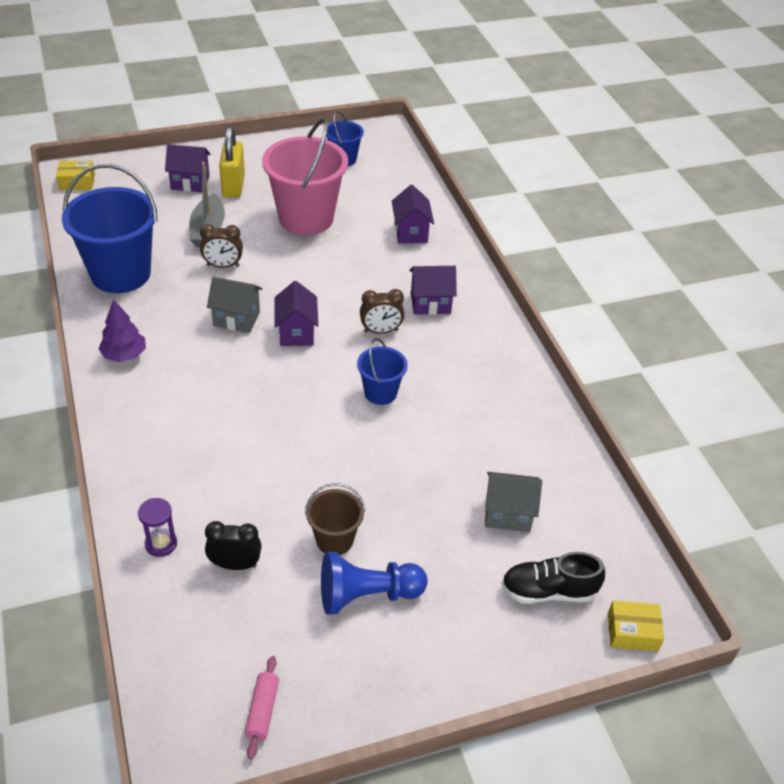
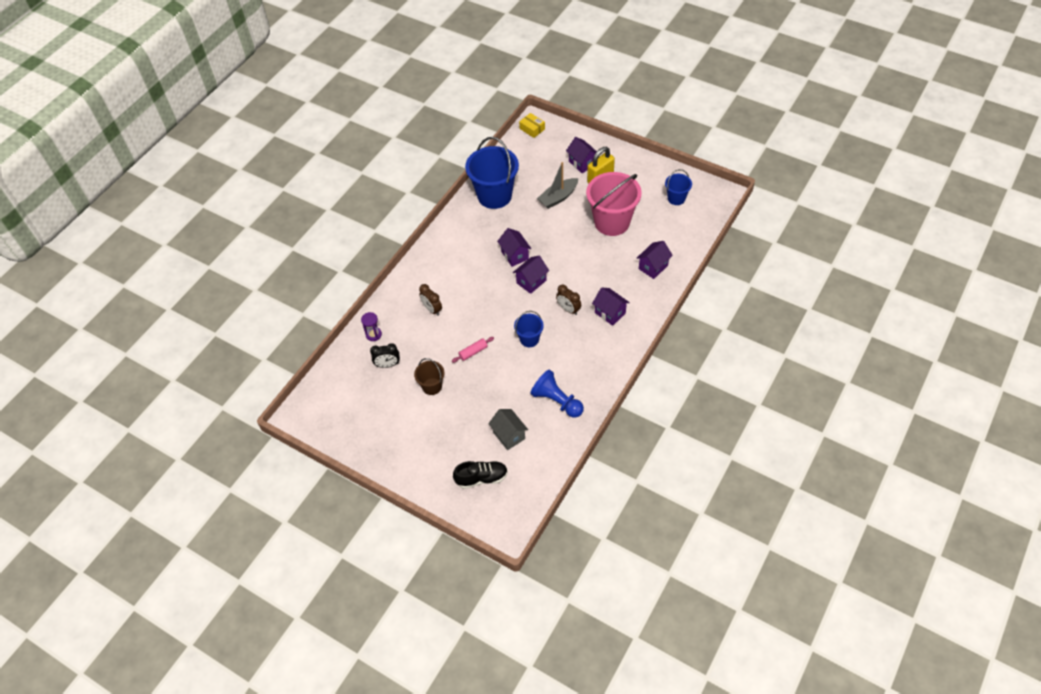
camera: 55 degrees right, 10 degrees up
purple tree [98,299,146,362] -> none
brown clock [200,224,243,268] -> brown clock moved to [419,284,442,316]
black clock [205,521,262,570] -> black clock turned 120 degrees clockwise [370,343,400,368]
grey house [207,277,263,333] -> purple house [497,228,531,267]
pink rolling pin [244,656,279,760] -> pink rolling pin moved to [452,337,494,363]
blue pawn [321,552,427,615] -> blue pawn moved to [530,370,584,418]
black shoe [501,552,605,604] -> black shoe turned 120 degrees clockwise [453,461,508,489]
yellow box [608,600,664,652] -> none

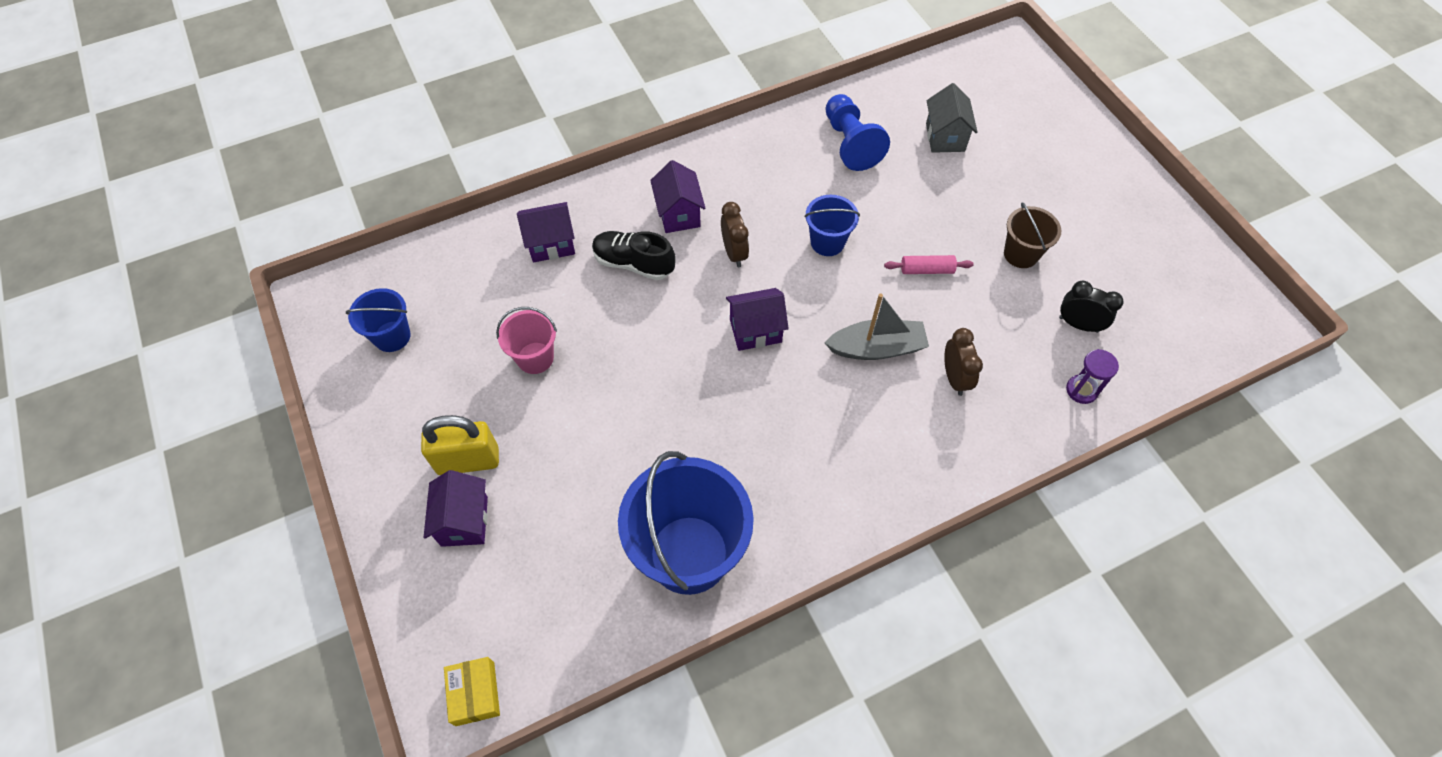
camera: 150 degrees left, 5 degrees up
black shoe [453,461,508,489] -> black shoe moved to [592,231,676,280]
purple house [497,228,531,267] -> none
grey boat [537,162,578,209] -> grey boat moved to [825,293,929,360]
pink bucket [586,172,642,236] -> pink bucket [496,307,557,374], size x0.50

